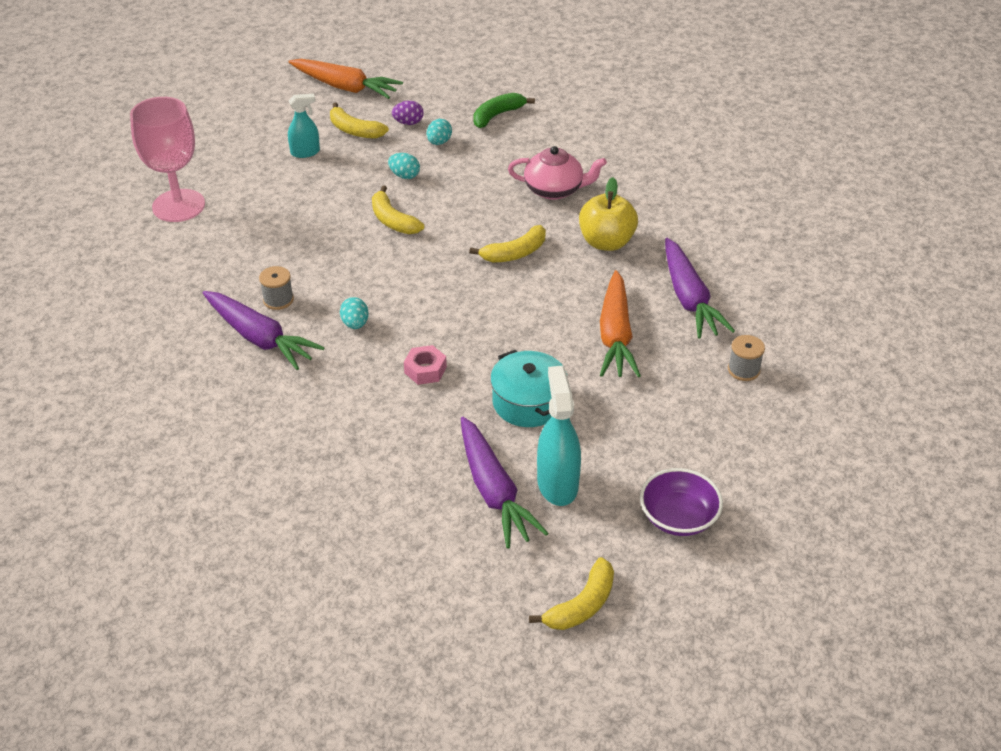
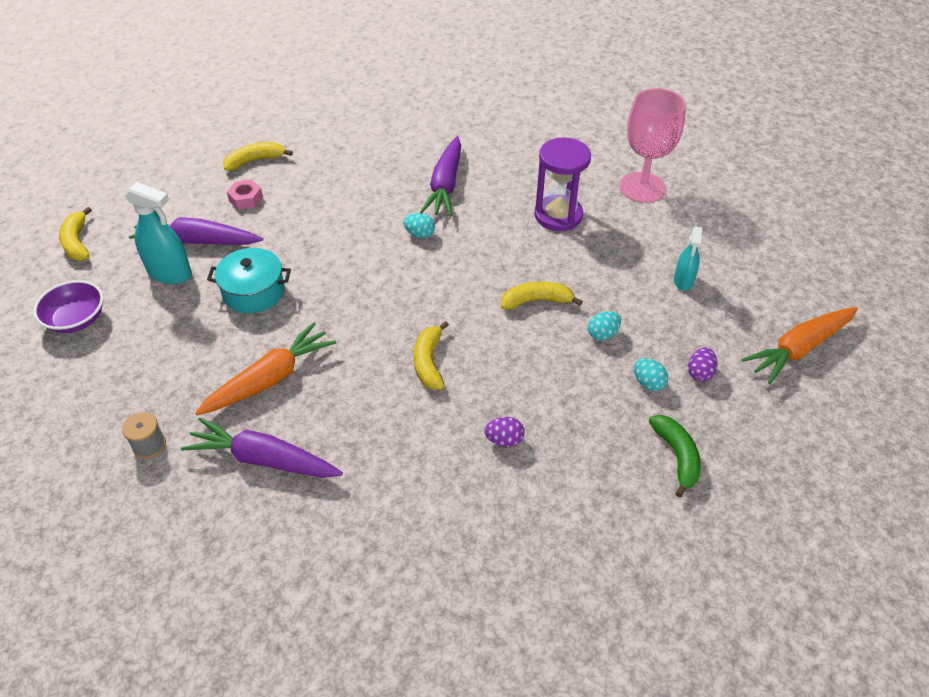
camera: 120 degrees right, 5 degrees up
purple carrot [202,291,325,370] -> purple carrot turned 60 degrees counterclockwise [420,136,461,217]
grey spool [259,266,294,310] -> none
yellow banana [330,103,389,138] -> yellow banana moved to [223,142,293,171]
pink nut [404,345,447,385] -> pink nut moved to [227,180,263,210]
pink teapot [508,146,607,200] -> purple egg [484,417,525,447]
yellow apple [579,177,638,251] -> none
orange carrot [600,270,641,377] -> orange carrot turned 105 degrees clockwise [195,322,336,415]
none -> purple hourglass [534,138,591,231]

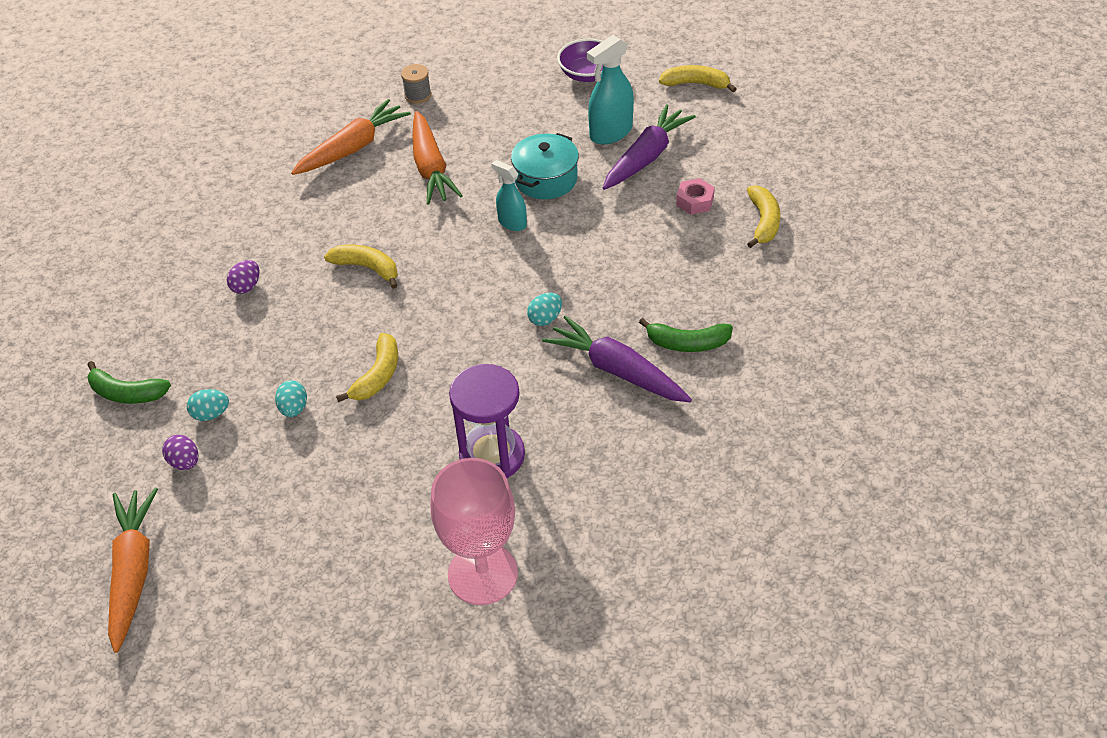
camera: 120 degrees right, 0 degrees up
purple carrot [181,417,343,478] -> orange carrot [291,99,411,175]
turquoise spray bottle [674,227,702,291] -> turquoise spray bottle moved to [491,160,527,231]
none -> green banana [639,318,733,352]

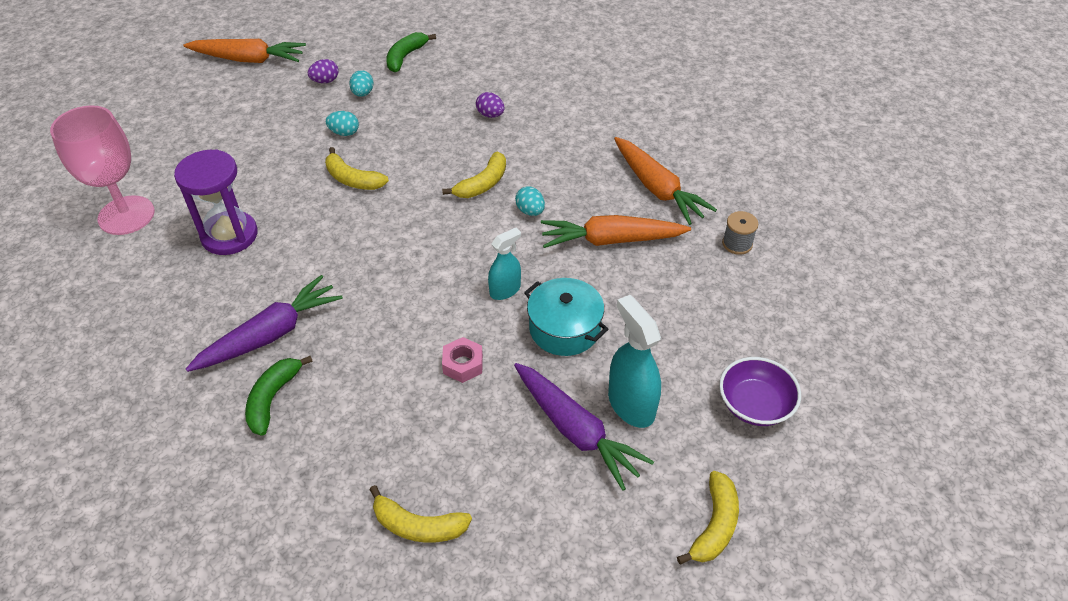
camera: 100 degrees right, 0 degrees up
turquoise egg [527,293,562,326] -> turquoise egg moved to [515,187,545,216]
pink nut [676,178,715,215] -> pink nut moved to [442,337,483,383]

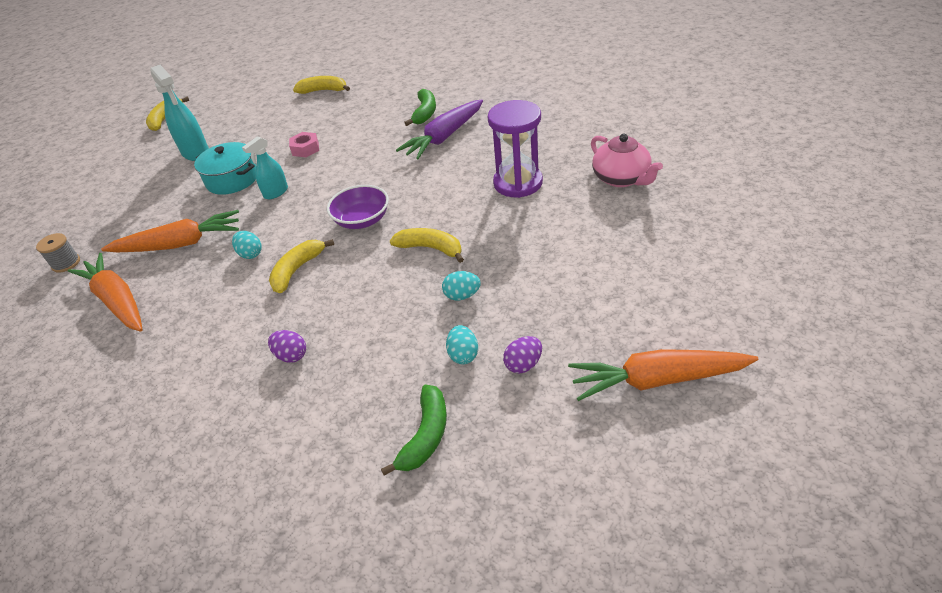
camera: 175 degrees right, 5 degrees down
pink goblet [50,105,155,235] -> pink teapot [591,134,663,187]
purple carrot [514,363,654,491] -> none
purple bowl [719,357,801,426] -> purple bowl moved to [327,185,389,229]

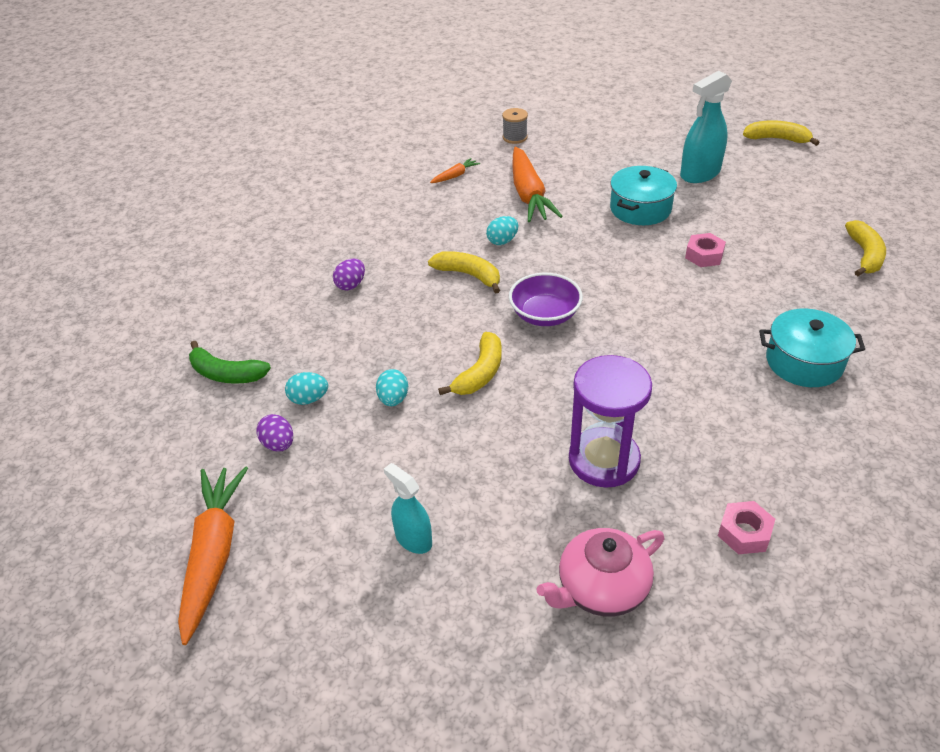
camera: 90 degrees right, 0 degrees up
orange carrot [68,253,143,331] -> orange carrot [430,158,480,183], size x0.45
turquoise spray bottle [242,136,288,199] -> turquoise spray bottle moved to [384,463,432,554]
purple carrot [396,99,483,159] -> none
green banana [404,89,436,126] -> turquoise pot [759,309,865,387]
none -> pink nut [718,501,775,554]

